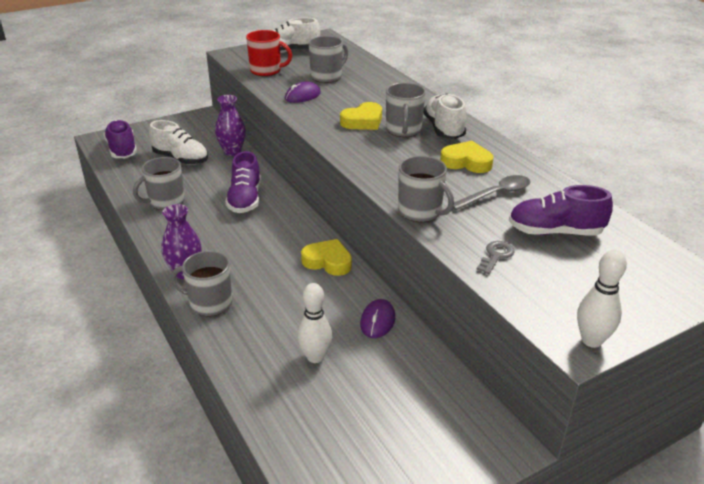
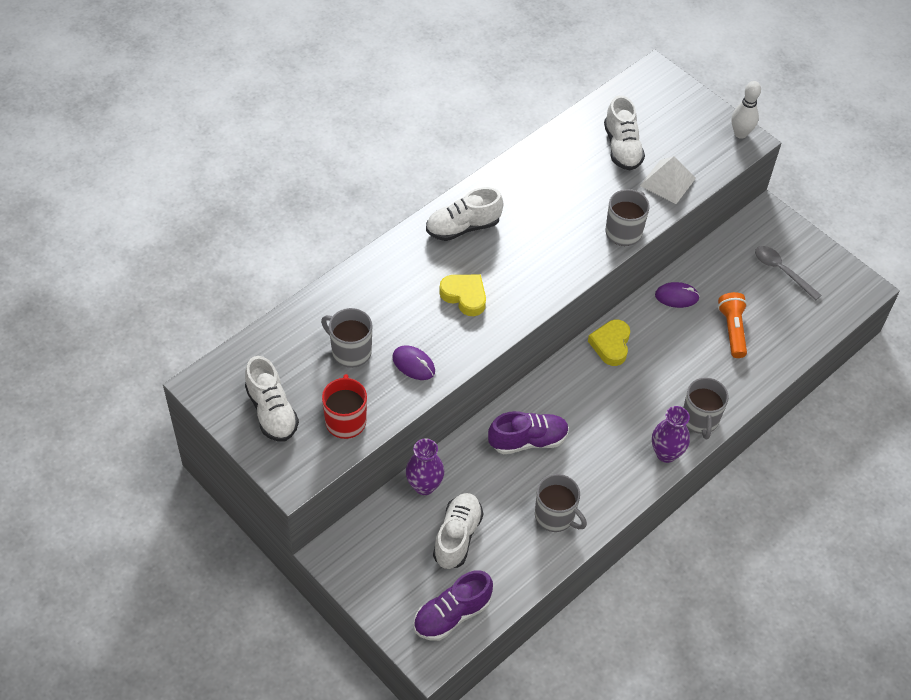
camera: 105 degrees left, 20 degrees up
white bowling pin [297,283,332,363] -> orange flashlight [718,292,747,358]
grey mug [386,83,426,137] -> none
yellow heart [440,141,493,173] -> none
grey spoon [453,175,530,210] -> grey spoon moved to [755,246,822,300]
grey key [476,241,515,274] -> white pyramid [640,156,696,204]
purple shoe [509,185,613,235] -> white shoe [604,95,645,170]

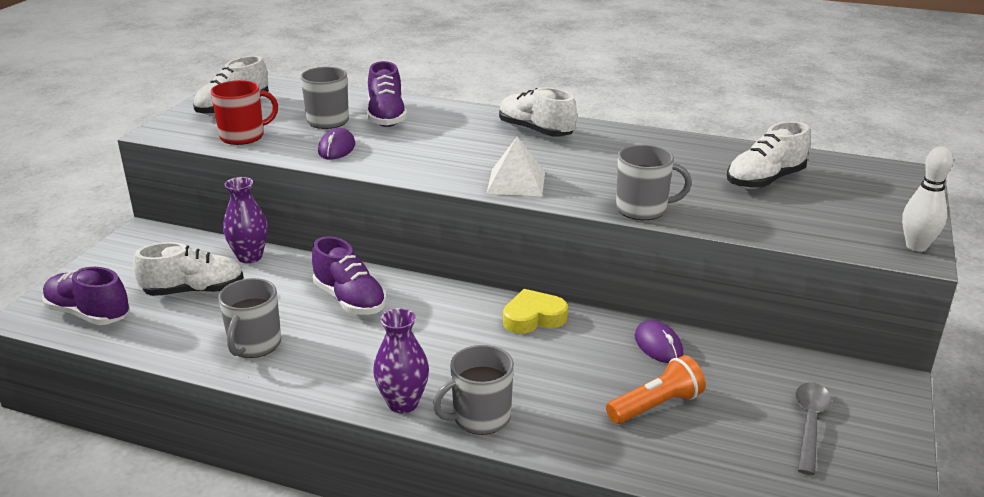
camera: 65 degrees right, 25 degrees down
yellow heart [439,275,486,316] -> none
white pyramid [640,156,696,204] -> white pyramid moved to [486,137,545,196]
none -> purple shoe [367,61,407,127]

